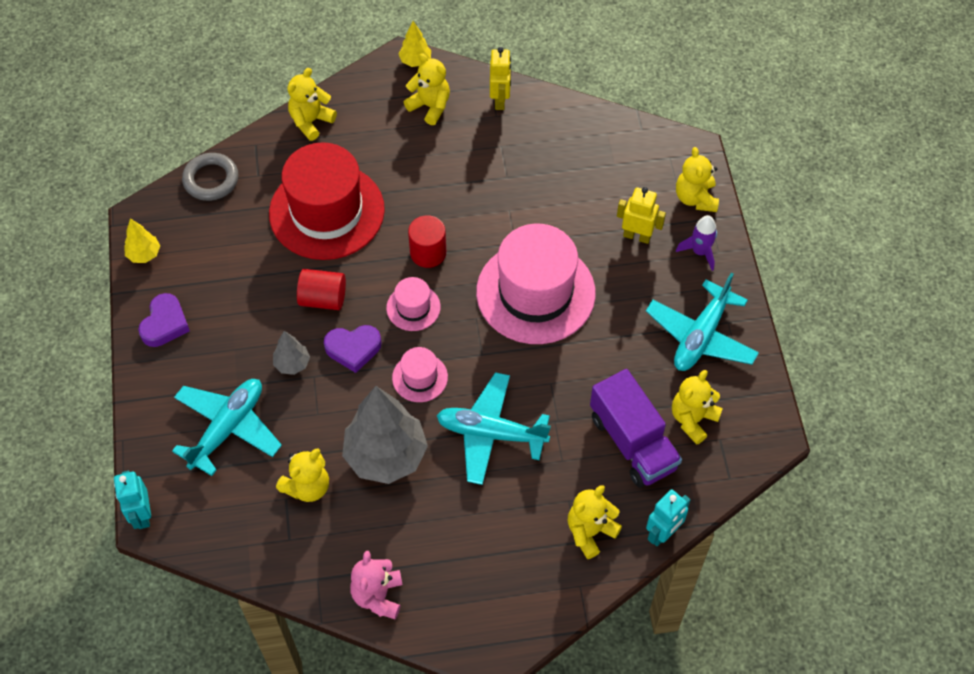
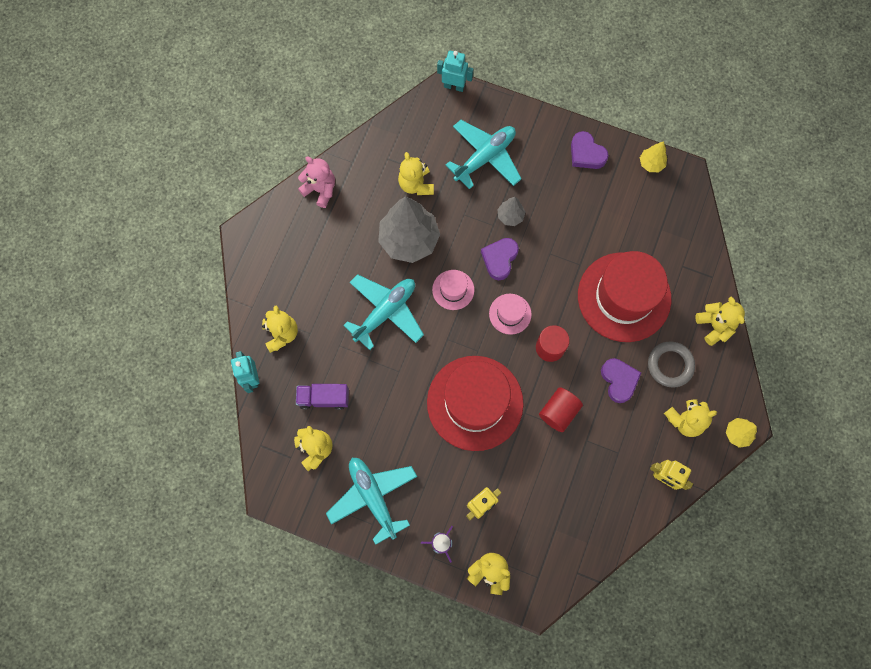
camera: 120 degrees right, 15 degrees up
turquoise plane [172,379,282,476] -> turquoise plane turned 105 degrees counterclockwise [446,120,522,189]
grey ring [182,153,238,201] -> grey ring moved to [648,341,695,388]
red cylinder [297,269,346,310] -> red cylinder moved to [539,387,583,432]
pink hat [476,224,596,344] -> red hat [427,356,524,451]
purple truck [590,369,682,488] -> purple truck [296,384,349,410], size x0.63
none -> purple heart [601,358,641,403]

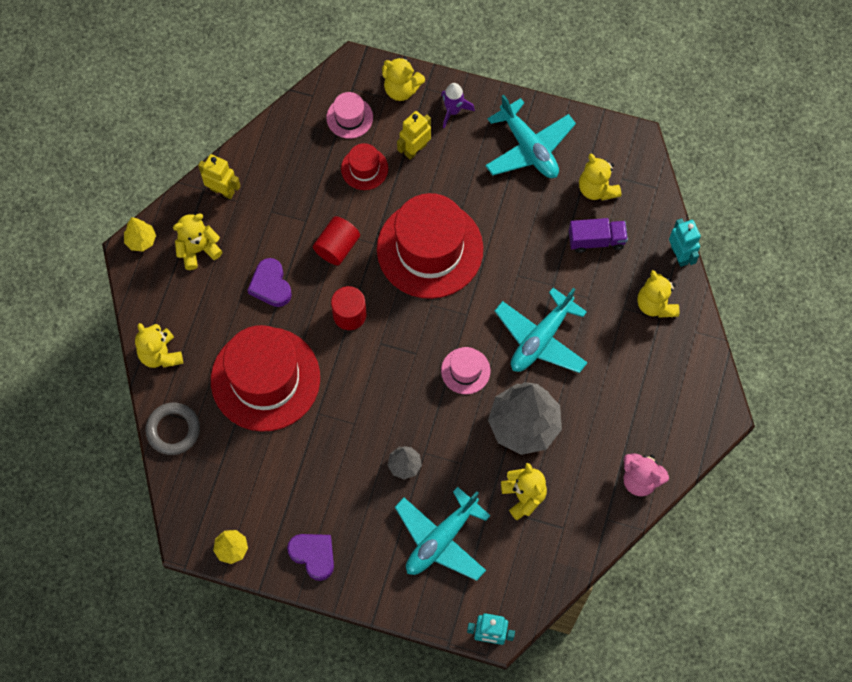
camera: 175 degrees right, 5 degrees down
purple heart [481,238,519,280] -> none
pink hat [489,294,532,335] -> pink hat moved to [326,92,373,139]
grey ring [648,341,695,388] -> grey ring moved to [145,402,200,455]
none -> red hat [341,143,388,190]

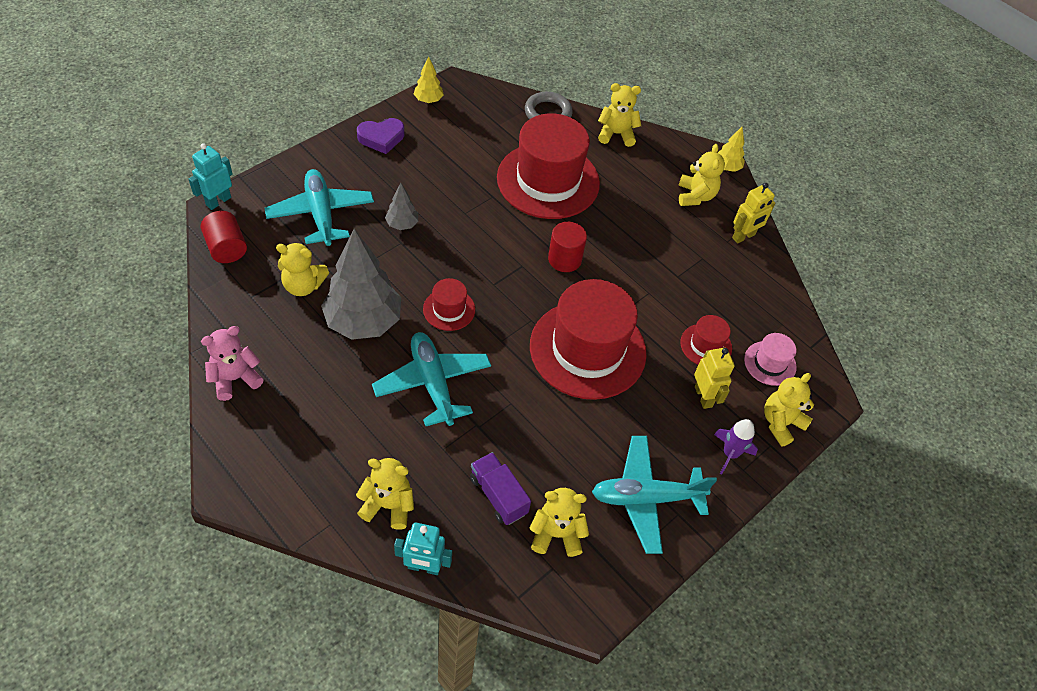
camera: 115 degrees right, 15 degrees down
purple heart [247,258,292,307] -> none
red cylinder [313,216,360,265] -> red cylinder moved to [201,211,247,263]
pink hat [441,347,490,394] -> red hat [423,278,475,331]
purple truck [569,218,628,253] -> purple truck turned 120 degrees clockwise [470,452,531,525]

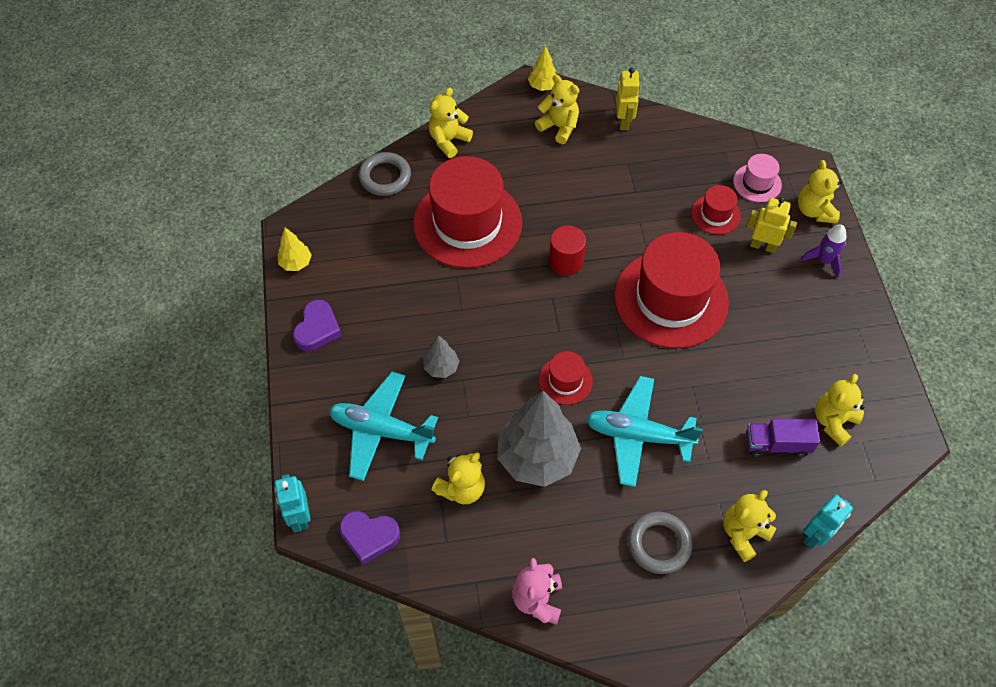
camera: 50 degrees left, 5 degrees up
red cylinder [201,211,247,263] -> purple heart [339,511,400,564]
turquoise plane [592,436,717,554] -> none
none -> grey ring [628,512,692,574]

